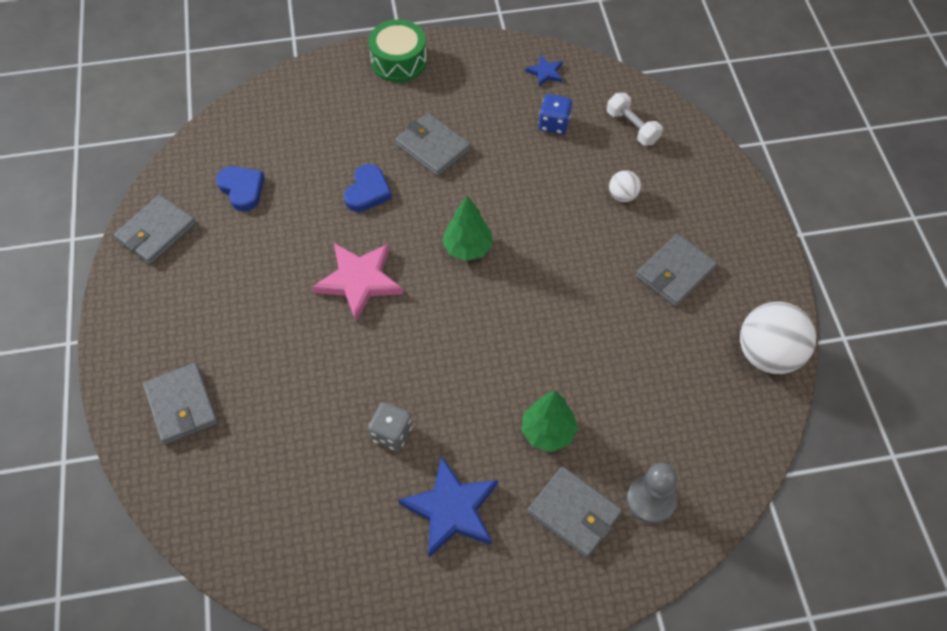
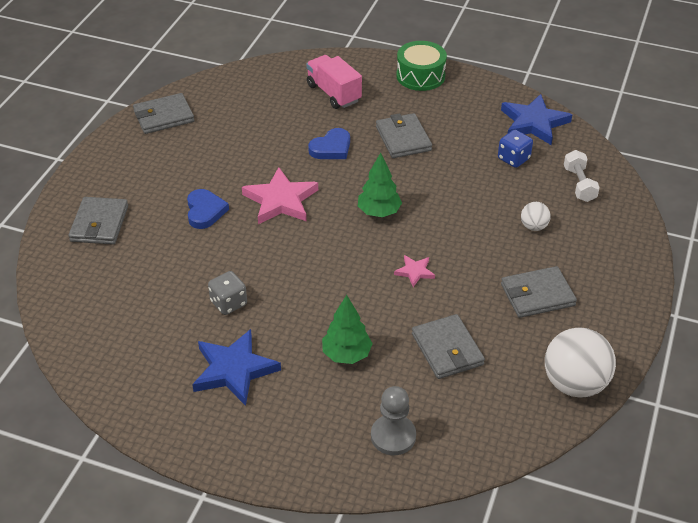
camera: 30 degrees right, 15 degrees down
blue heart [216,166,265,211] -> blue heart moved to [187,189,229,229]
blue star [525,55,563,86] -> blue star [501,94,572,145], size x2.01
grey wallet [527,466,622,558] -> grey wallet moved to [412,314,485,379]
none -> pink truck [306,55,362,109]
none -> pink star [394,255,435,287]

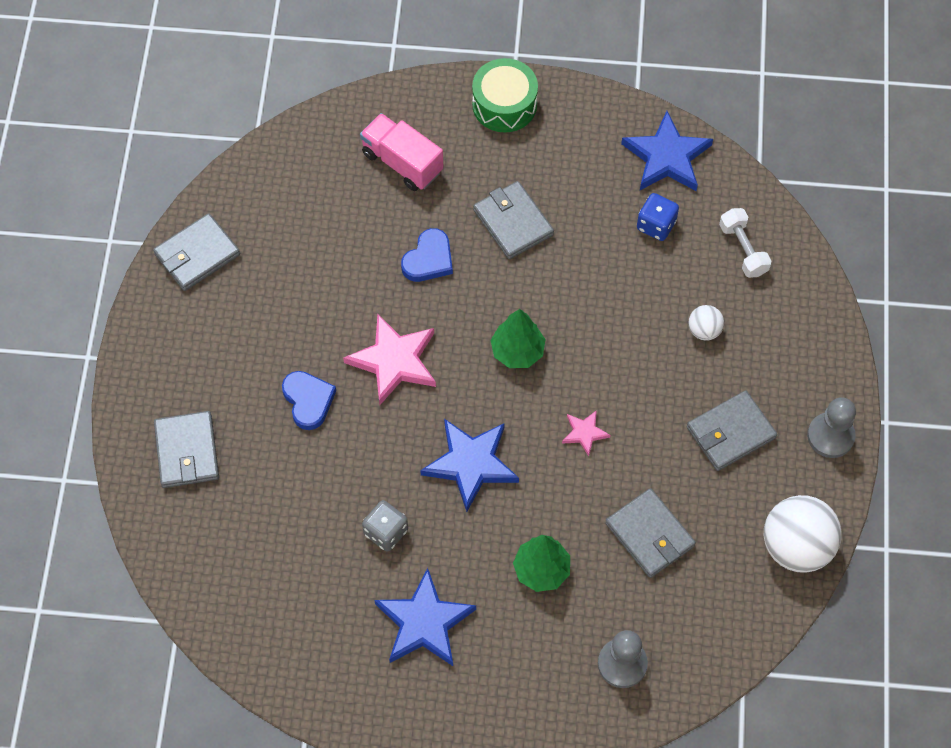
camera: 15 degrees left, 20 degrees up
none -> blue star [420,419,519,512]
none -> grey pawn [807,397,856,458]

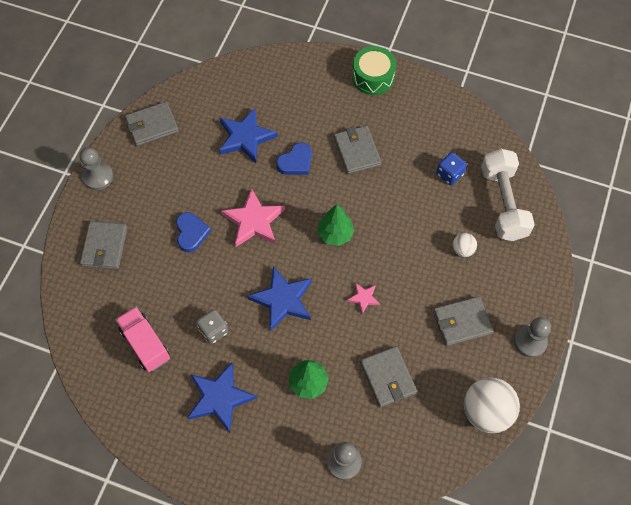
camera: 15 degrees right, 0 degrees up
pink truck [360,113,443,191] -> pink truck moved to [115,307,170,372]
blue star [621,111,713,191] -> blue star moved to [219,108,278,163]
white dumbbell [719,208,771,278] -> white dumbbell [481,149,535,241], size x1.86
none -> grey pawn [79,147,113,190]

